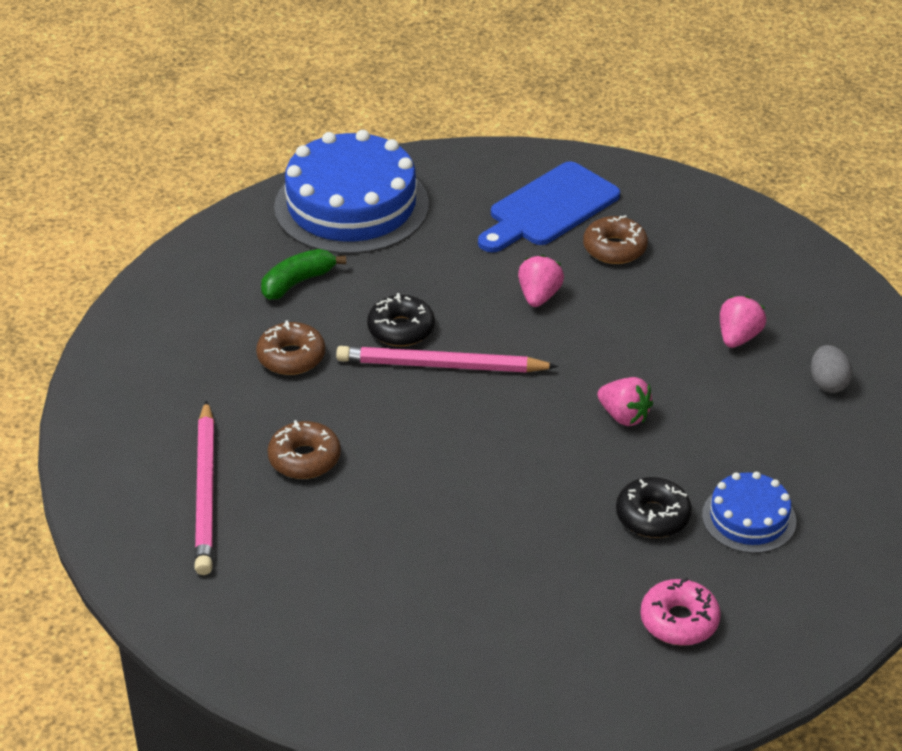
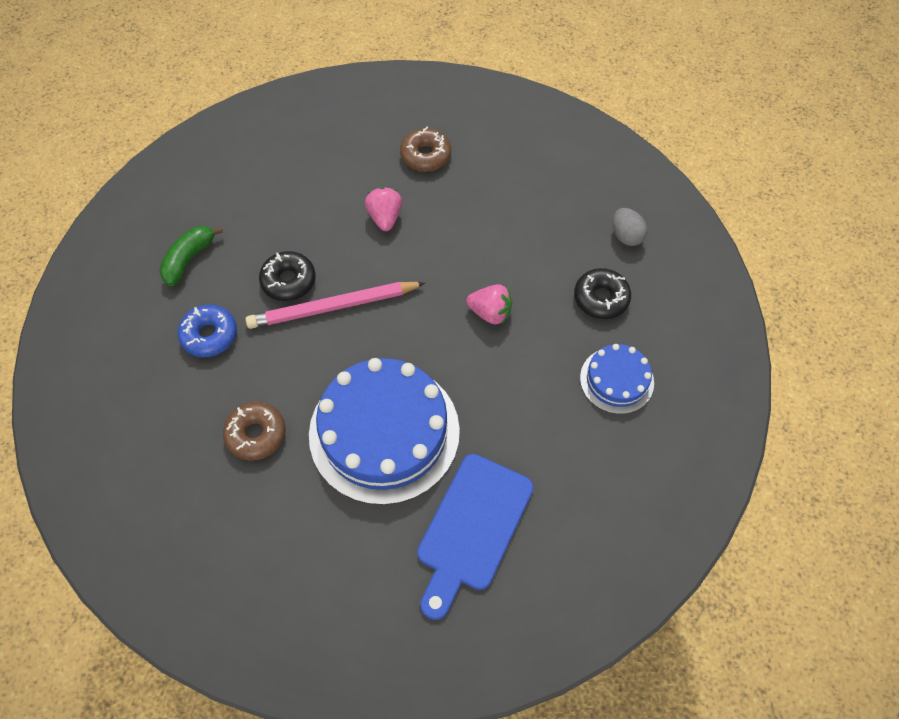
camera: 20 degrees left, 20 degrees up
pink pencil [194,400,214,575] -> none
brown donut [256,320,325,375] -> blue donut [178,305,237,358]
blue cake [274,130,429,254] -> blue cake moved to [309,358,460,505]
blue cutting board [478,161,620,252] -> blue cutting board moved to [417,454,534,620]
black donut [616,477,692,538] -> black donut moved to [574,268,631,319]
pink donut [640,577,721,646] -> none
pink strawberry [720,296,766,348] -> none

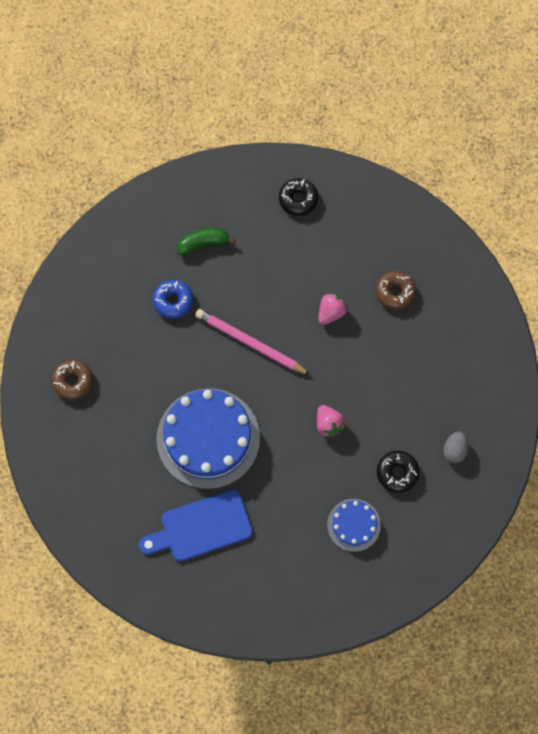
camera: 45 degrees right, 10 degrees up
brown donut [223,402,286,461] -> brown donut moved to [51,360,93,400]
black donut [259,251,316,301] -> black donut moved to [279,178,318,216]

